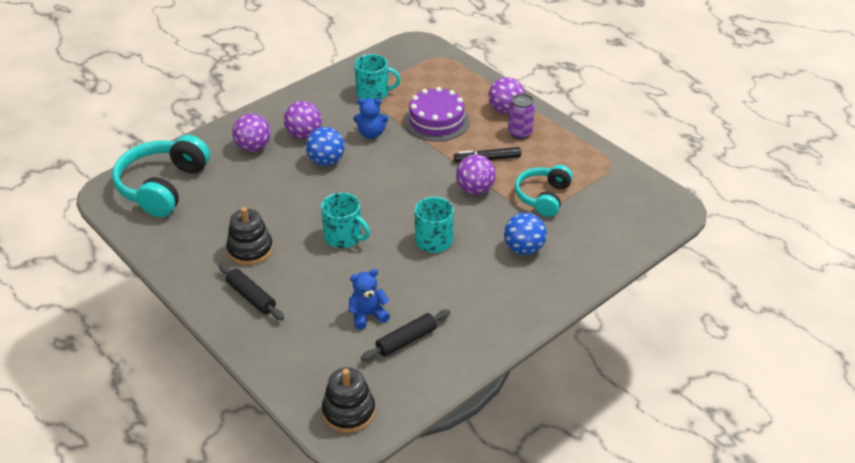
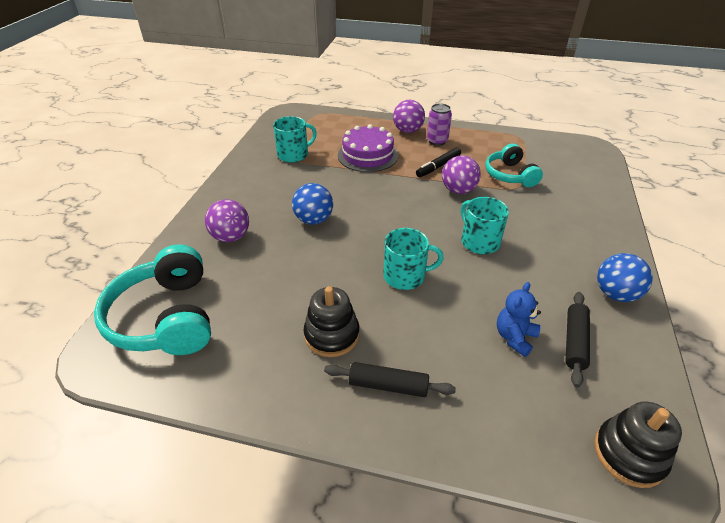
camera: 35 degrees left, 0 degrees up
purple ball [284,101,321,139] -> none
blue teddy bear [353,98,388,139] -> none
blue ball [504,213,547,255] -> blue ball moved to [597,253,653,302]

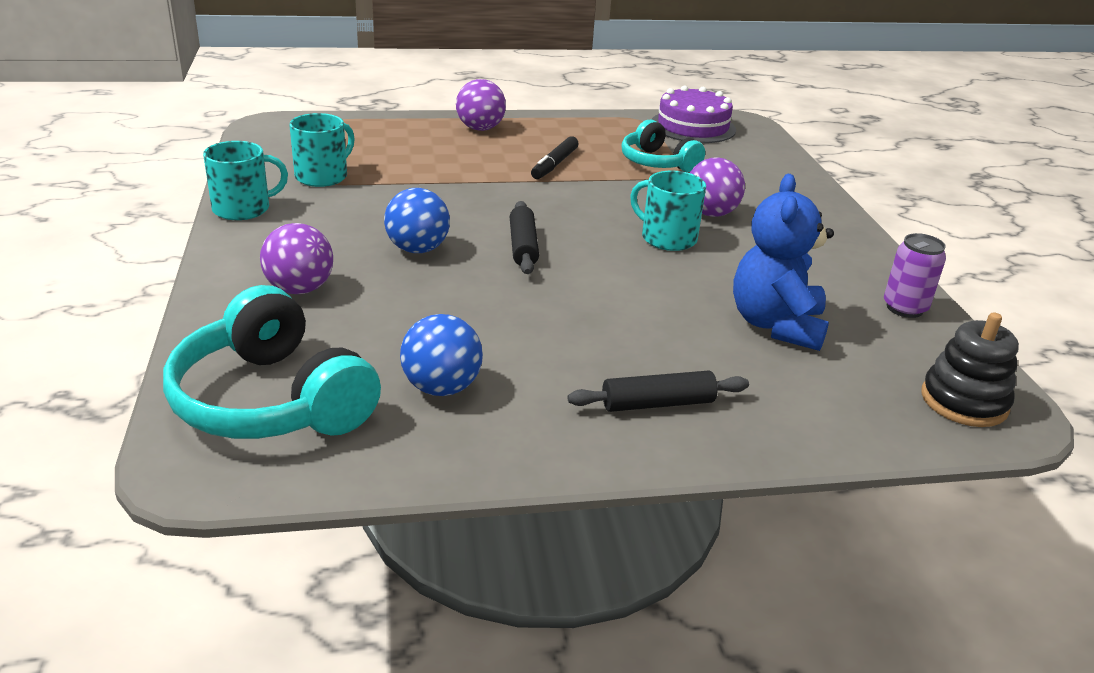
camera: 25 degrees left, 10 degrees down
black stacking toy [304,286,360,357] -> none
purple cake [338,124,398,172] -> purple cake moved to [651,85,736,143]
turquoise mug [383,228,444,290] -> turquoise mug moved to [203,141,288,220]
purple can [427,103,452,146] -> purple can moved to [884,233,946,318]
purple ball [442,155,481,194] -> purple ball moved to [690,157,745,217]
blue teddy bear [497,282,541,357] -> blue teddy bear [733,174,834,351], size x1.69
black rolling pin [565,292,590,387] -> black rolling pin moved to [510,201,539,274]
blue ball [597,253,653,302] -> blue ball moved to [400,314,483,396]

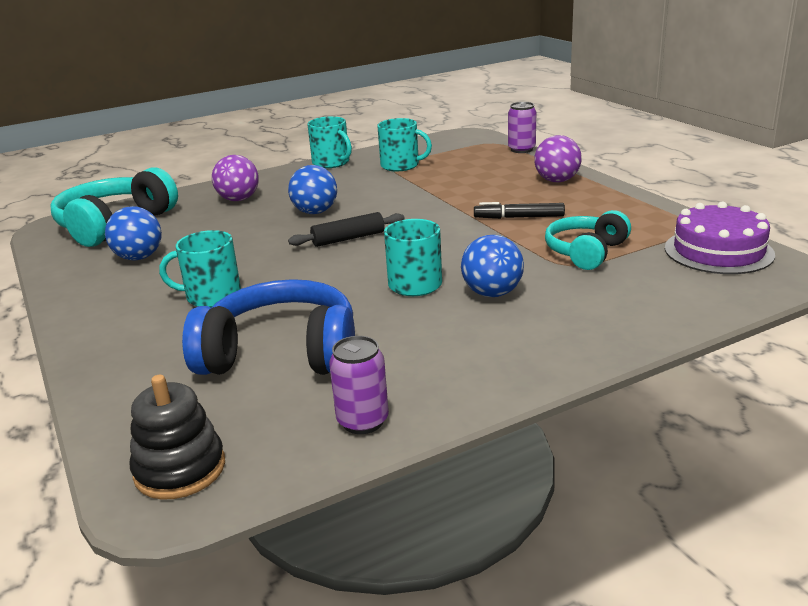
camera: 75 degrees right, 5 degrees down
black rolling pin [568,370,749,412] -> none
purple ball [690,157,745,217] -> blue ball [461,235,524,297]
blue teddy bear [733,174,834,351] -> blue headphones [182,279,355,375]
none -> turquoise mug [159,230,241,308]
none -> purple can [508,102,536,153]

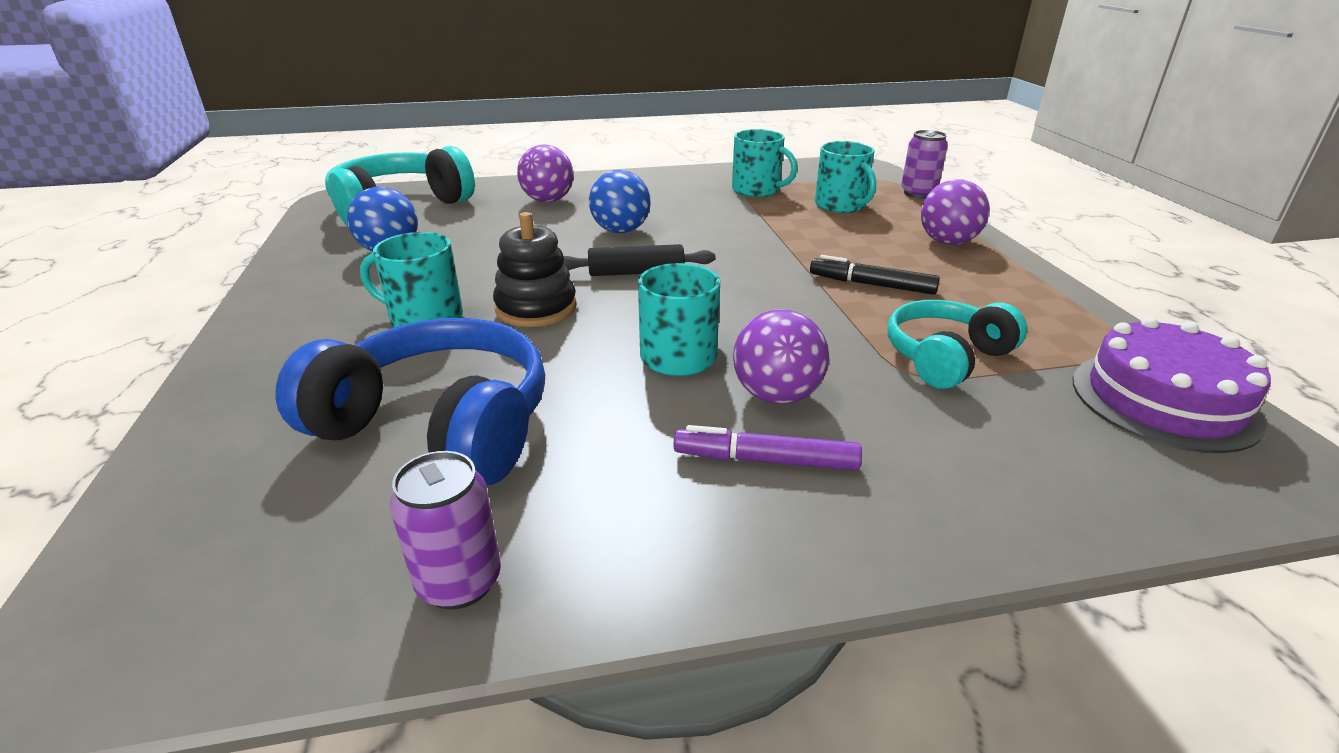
camera: 15 degrees right, 5 degrees up
black stacking toy [130,375,225,500] -> black stacking toy moved to [493,212,577,327]
turquoise mug [307,116,352,168] -> turquoise mug moved to [815,141,876,213]
blue ball [461,235,524,297] -> purple ball [733,309,829,404]
none -> purple marker [674,425,862,470]

